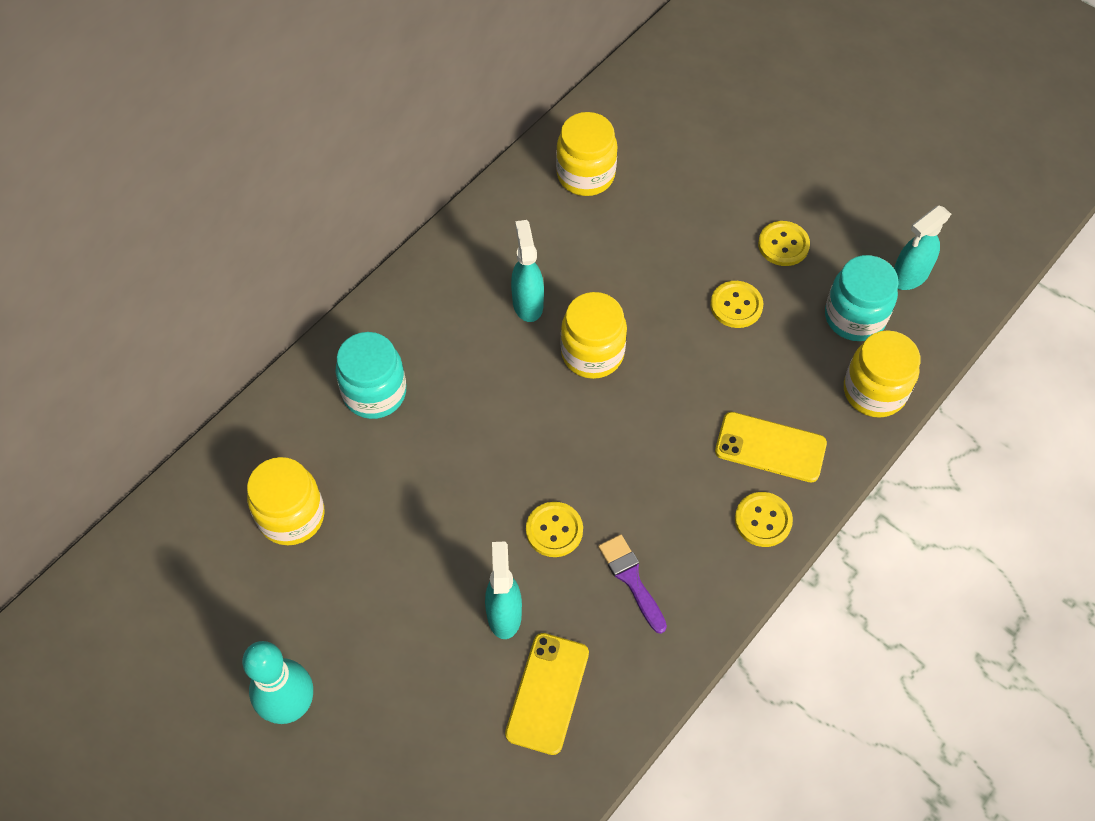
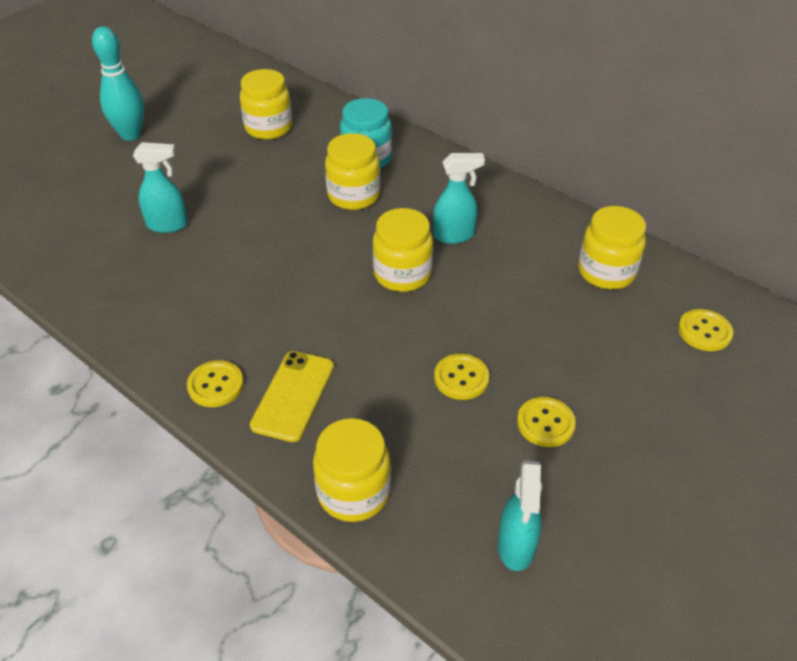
camera: 90 degrees right, 15 degrees down
yellow phone [505,633,589,755] -> none
yellow button [526,502,583,557] -> yellow button moved to [678,309,733,351]
purple brush [598,534,667,634] -> none
turquoise jar [825,255,899,341] -> none
turquoise spray bottle [894,206,951,290] -> turquoise spray bottle turned 135 degrees counterclockwise [498,460,542,571]
none -> yellow jar [325,133,380,210]

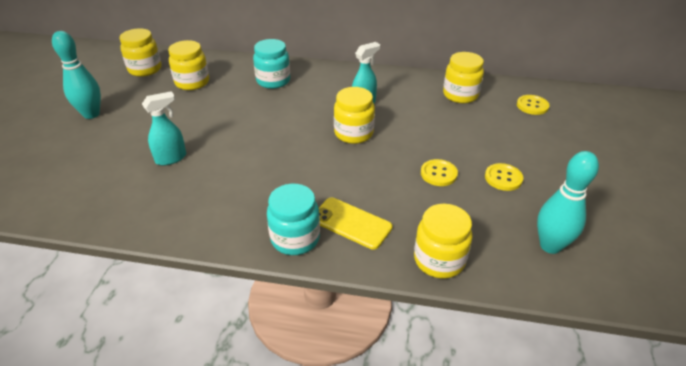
camera: 30 degrees left, 5 degrees down
yellow button [187,360,244,407] -> turquoise jar [267,184,320,255]
yellow phone [250,351,334,442] -> yellow phone turned 45 degrees counterclockwise [319,198,393,250]
yellow jar [325,133,380,210] -> yellow jar moved to [119,28,162,77]
turquoise spray bottle [498,460,542,571] -> turquoise bowling pin [537,151,599,254]

